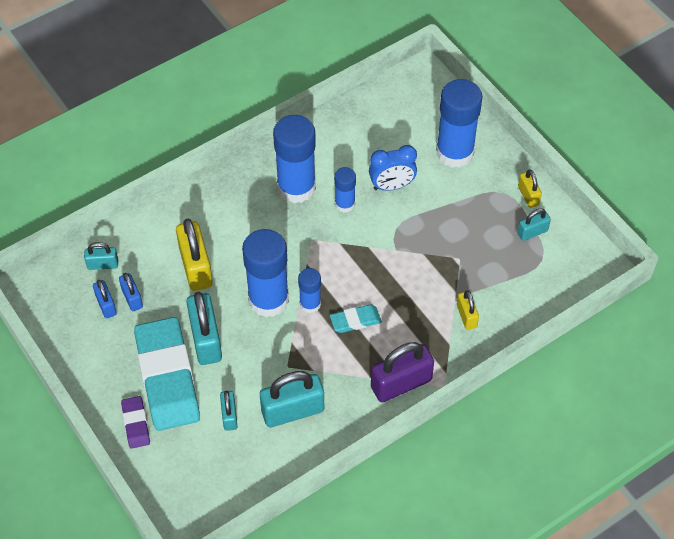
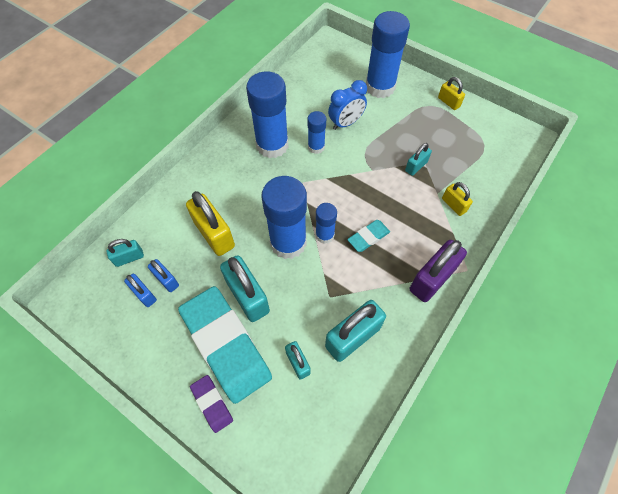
camera: 20 degrees left, 5 degrees up
turquoise padlock [517,209,551,241] -> turquoise padlock moved to [405,143,432,176]

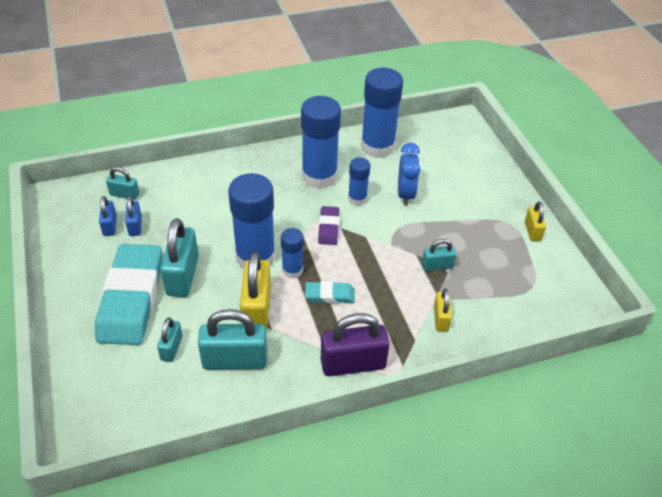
camera: 35 degrees right, 15 degrees down
yellow padlock [186,191,235,256] -> yellow padlock moved to [240,252,271,330]
purple eraser [190,375,233,433] -> purple eraser moved to [318,206,339,245]
blue clock [328,80,367,130] -> blue clock turned 90 degrees counterclockwise [398,143,420,206]
blue glue stick [366,11,410,98] -> blue glue stick moved to [361,68,403,158]

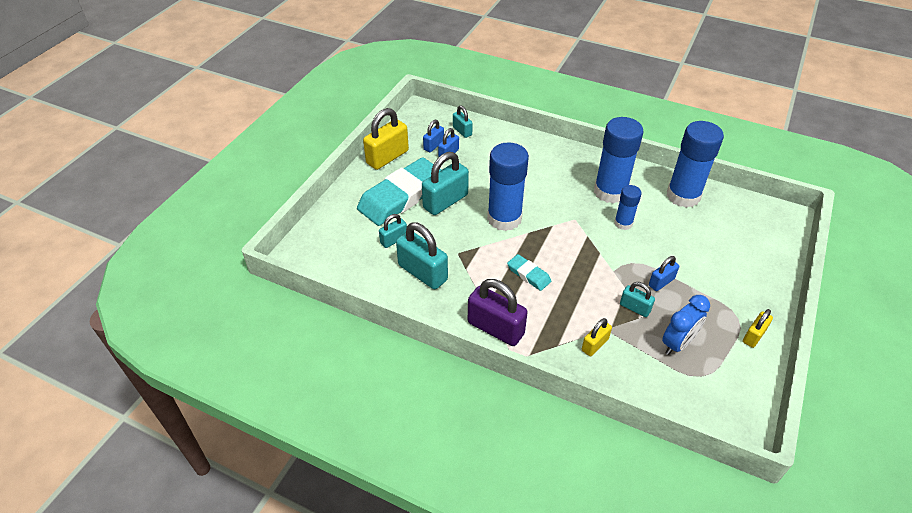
camera: 45 degrees right, 0 degrees up
yellow padlock [240,252,271,330] -> yellow padlock moved to [363,108,409,170]
blue glue stick [281,228,304,278] -> none
purple eraser [318,206,339,245] -> none
blue clock [398,143,420,206] -> blue clock moved to [662,295,710,355]
none -> blue padlock [649,256,679,291]

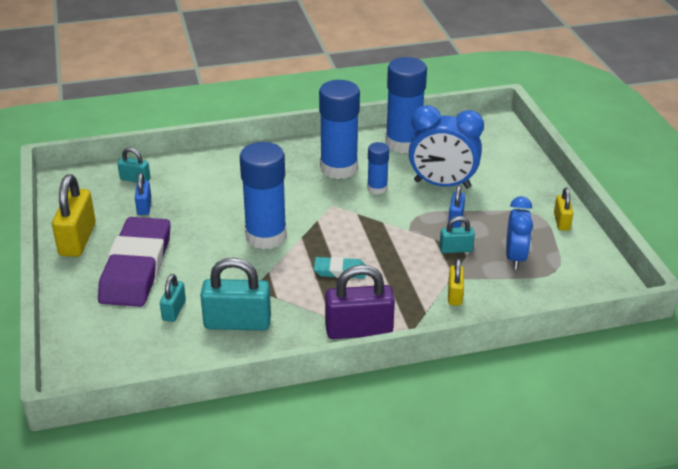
camera: 40 degrees left, 10 degrees down
turquoise eraser [357,157,441,226] -> purple eraser [98,217,170,307]
turquoise padlock [422,152,469,215] -> none
blue padlock [423,120,444,152] -> none
none -> blue clock [409,105,484,189]

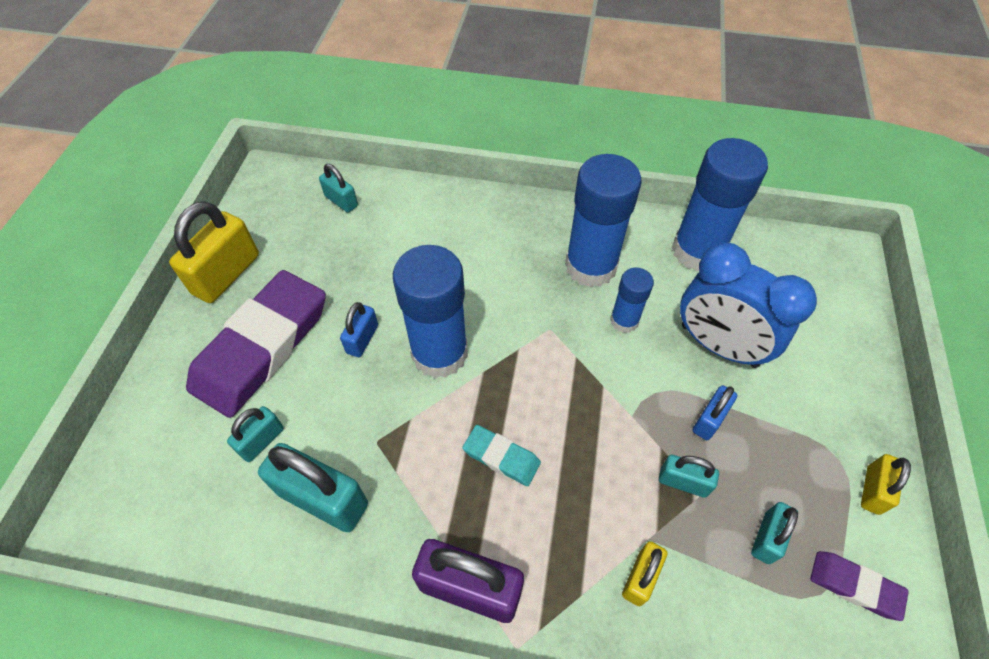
camera: 25 degrees right, 20 degrees up
blue padlock [135,173,151,215] -> blue padlock moved to [340,302,378,357]
blue clock [506,196,533,269] -> turquoise padlock [751,502,798,564]
none -> purple eraser [810,551,909,621]

